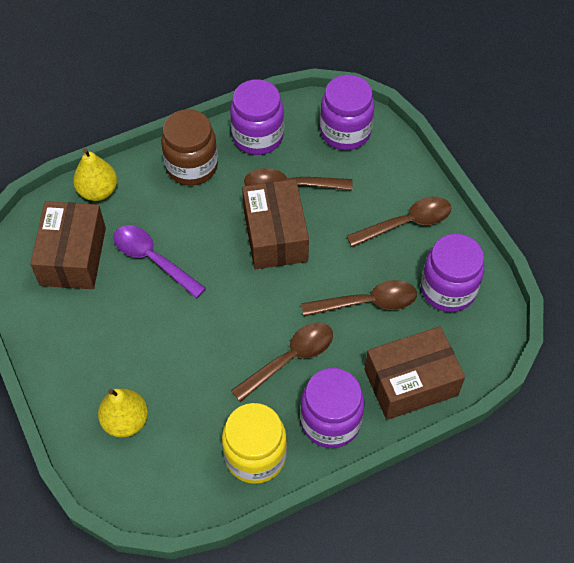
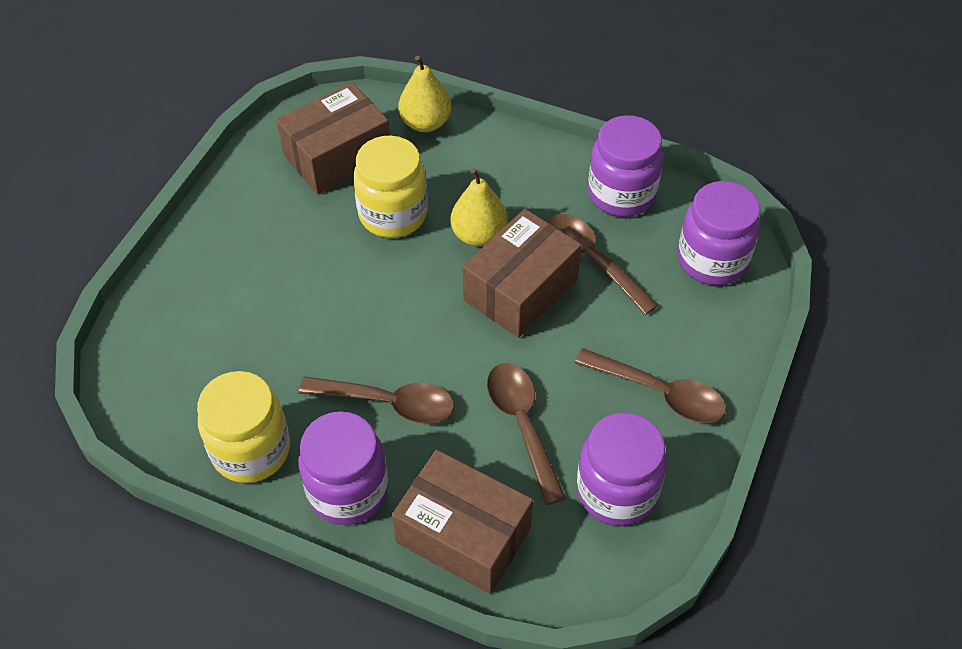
camera: 50 degrees right, 5 degrees down
yellow pear [98,388,148,438] -> yellow pear moved to [450,168,508,247]
purple spoon [113,225,206,298] -> yellow jar [353,136,428,238]
brown jar [161,109,218,186] -> none
brown spoon [301,280,417,316] -> brown spoon turned 150 degrees counterclockwise [487,363,566,505]

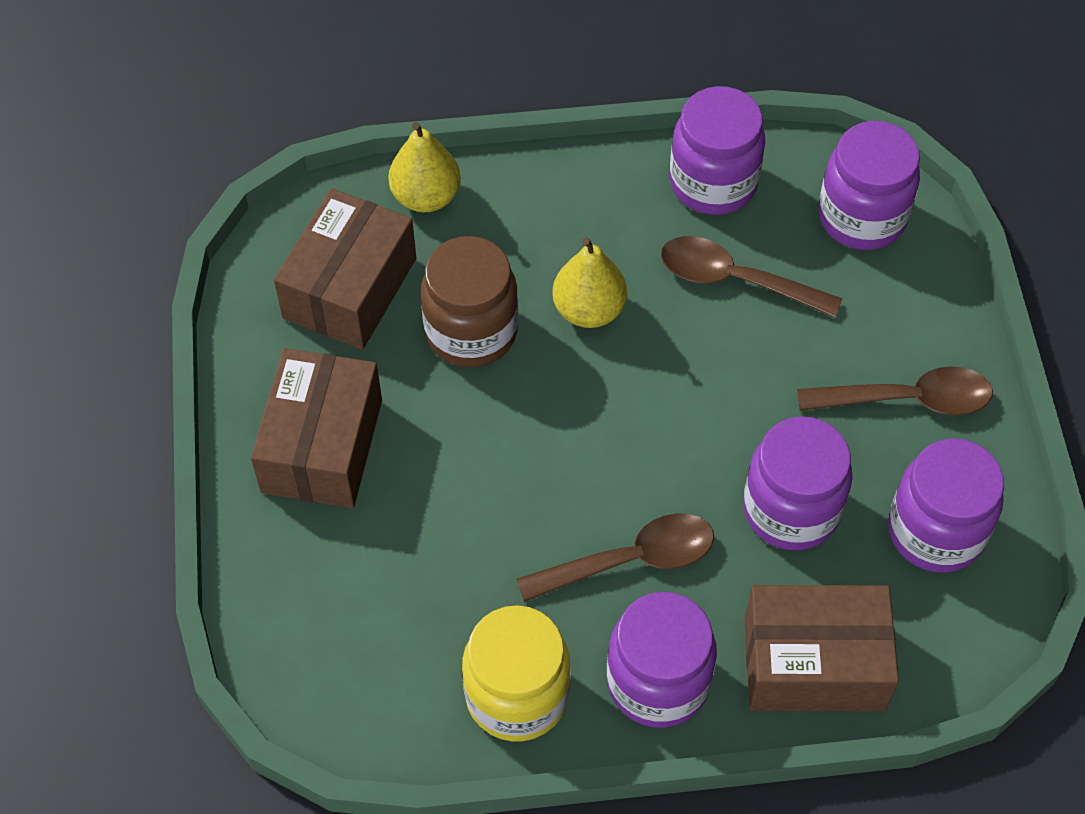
camera: 30 degrees left, 5 degrees up
yellow jar [353,136,428,238] -> brown jar [421,236,518,367]
brown box [463,209,582,338] -> brown box moved to [251,348,382,508]
brown spoon [487,363,566,505] -> purple jar [743,416,853,550]

